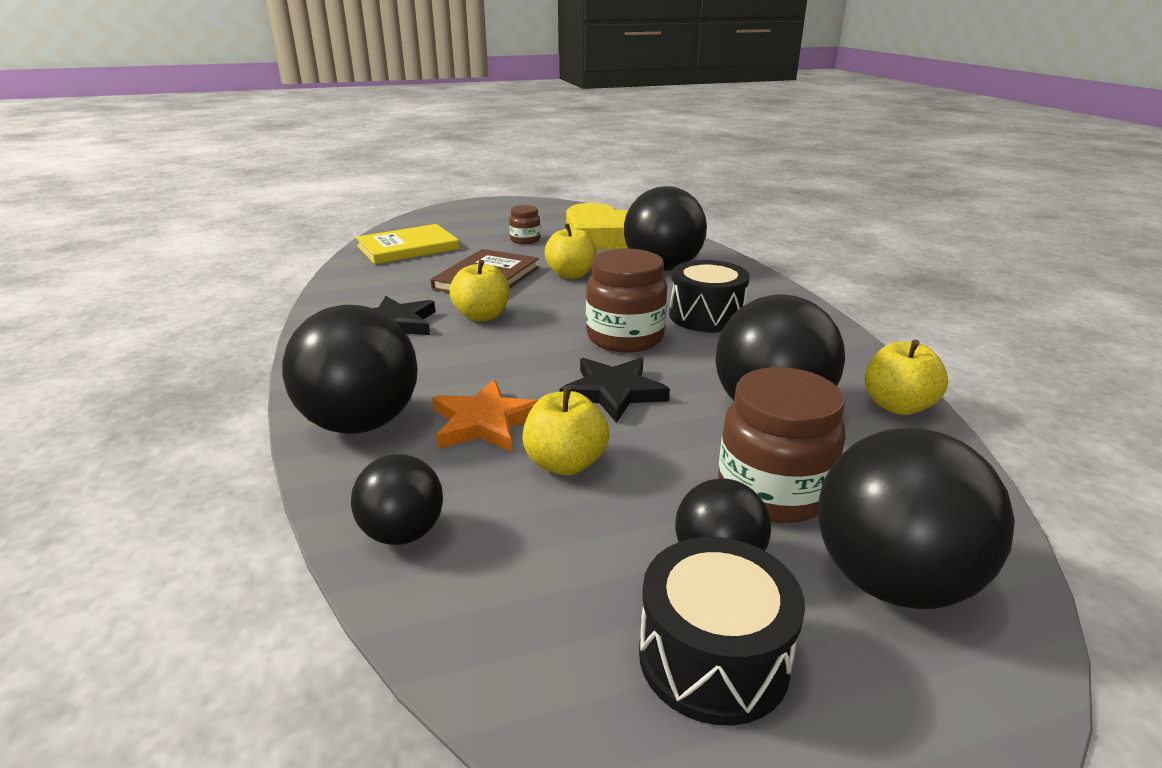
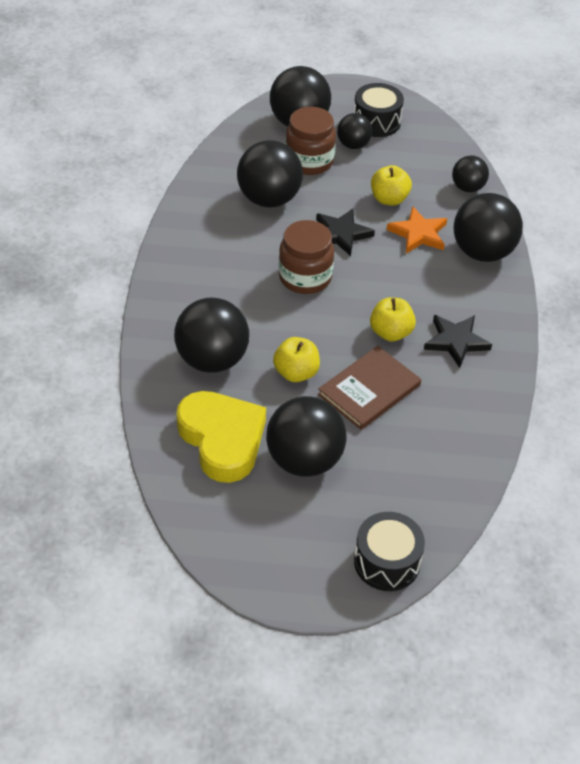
camera: 160 degrees left, 20 degrees up
yellow book [355,224,459,264] -> none
brown jar [509,205,541,244] -> black ball [266,396,347,477]
black drum [669,260,750,332] -> black drum moved to [354,512,425,591]
yellow apple [865,340,948,415] -> none

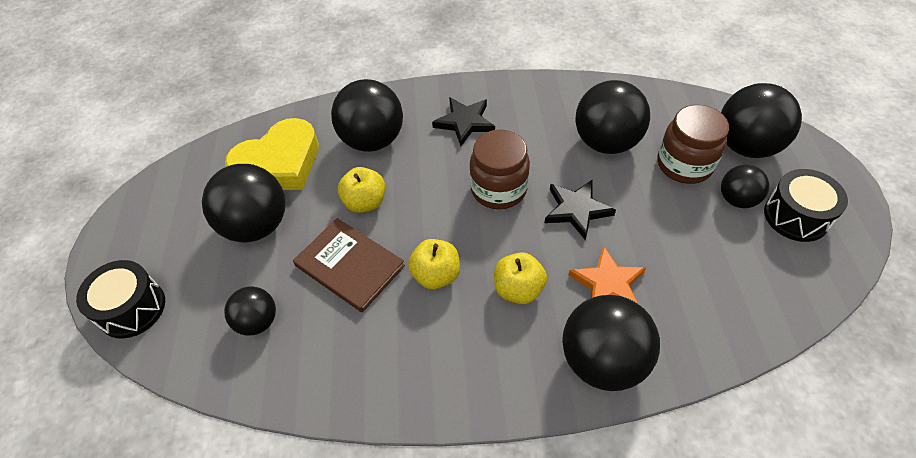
camera: 85 degrees right, 5 degrees up
yellow apple [371,165,412,206] -> yellow apple moved to [494,252,547,304]
black star [424,315,492,368] -> black star moved to [432,97,495,146]
black ball [452,155,489,192] -> black ball moved to [224,286,276,335]

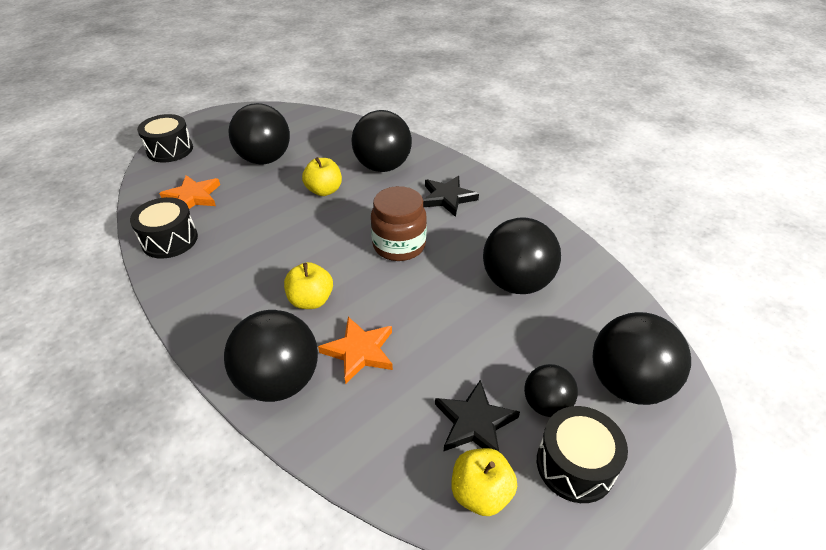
camera: 50 degrees right, 10 degrees down
black ball [224,286,276,335] -> orange star [159,175,220,209]
yellow heart [225,118,319,190] -> none
brown book [293,218,405,313] -> none
yellow apple [408,239,460,289] -> yellow apple moved to [452,448,517,516]
black star [545,179,616,240] -> black star moved to [435,380,520,452]
brown jar [657,105,729,184] -> none
none -> black drum [130,197,198,259]

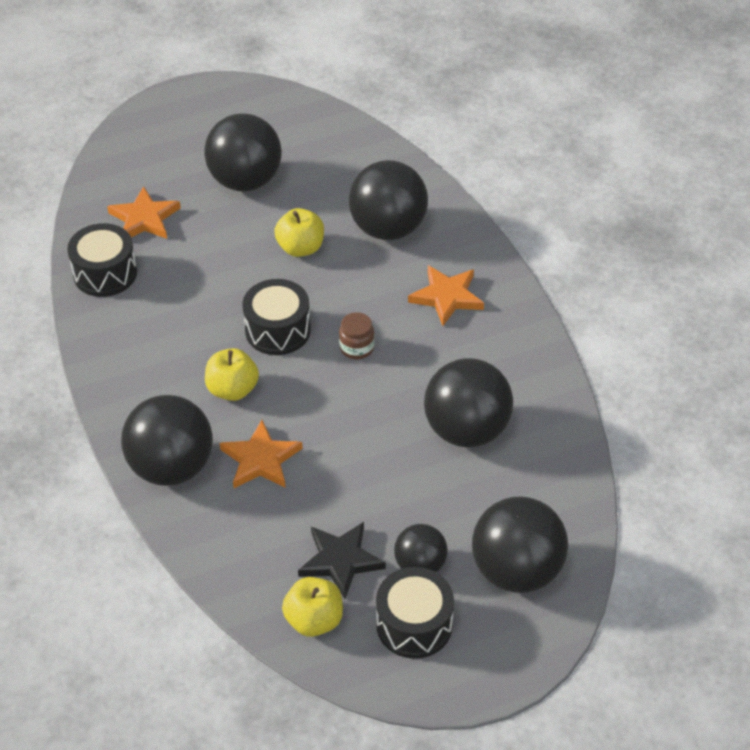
camera: 20 degrees right, 5 degrees up
black drum [137,114,193,163] -> black drum moved to [242,279,311,355]
brown jar [371,186,427,261] -> brown jar [339,312,375,359], size x0.53
black star [423,176,479,217] -> orange star [408,265,484,326]

